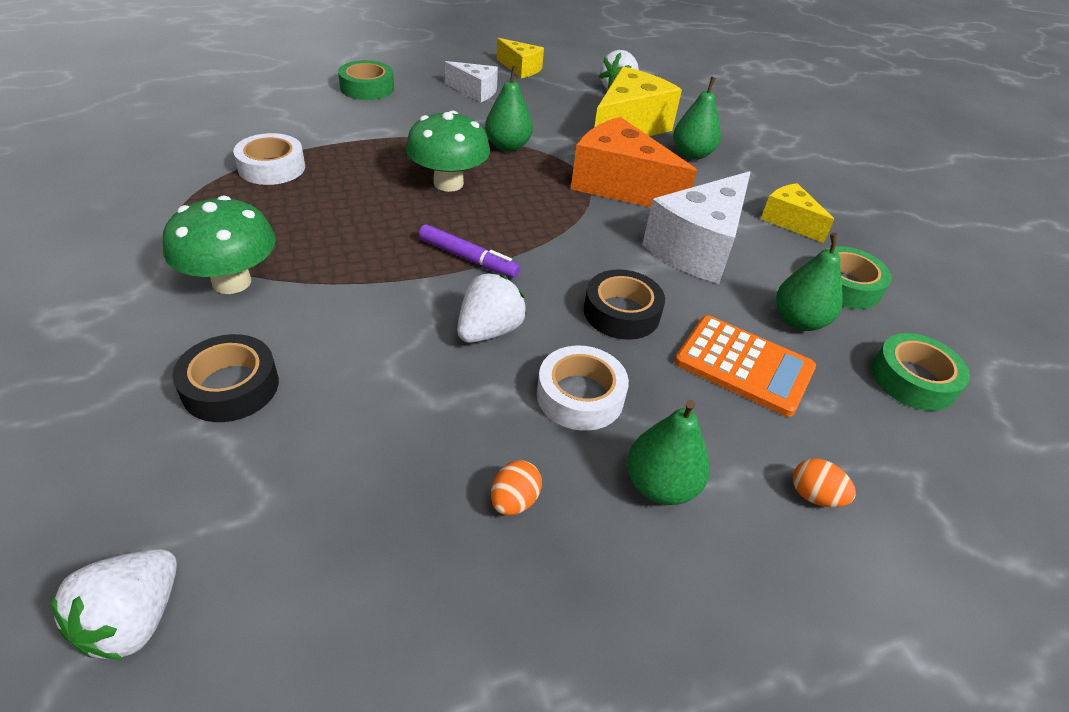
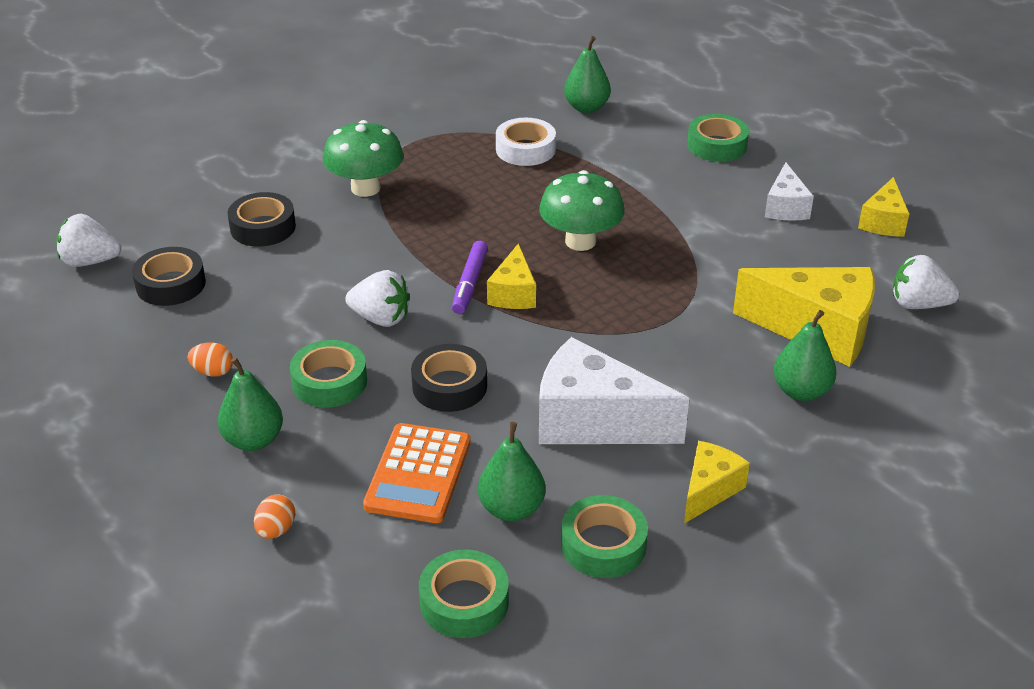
camera: 75 degrees right, 5 degrees down
green pear [485,66,533,152] -> green pear moved to [564,36,611,113]
white tape [537,346,629,431] -> green tape [290,340,367,407]
orange cheese [571,117,697,207] -> none
none -> black tape [132,247,206,306]
none -> yellow cheese [487,243,536,309]

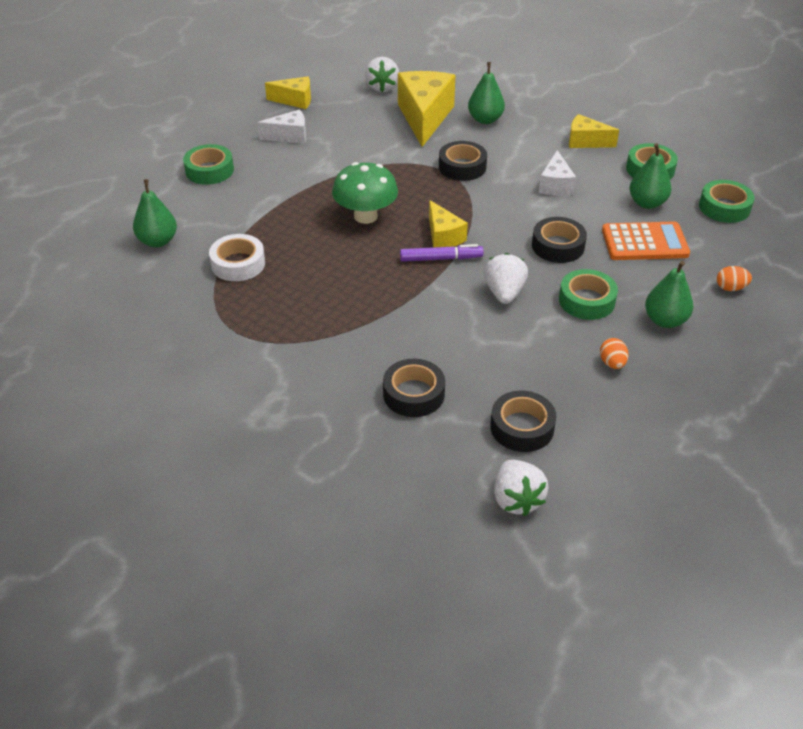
camera: 105 degrees left, 5 degrees up
green mushroom [323,120,404,197] -> none
yellow cheese [487,243,536,309] -> yellow cheese turned 75 degrees clockwise [429,200,468,247]
white cheese [539,337,689,444] -> white cheese [539,150,576,196], size x0.55
none -> black tape [439,141,487,181]

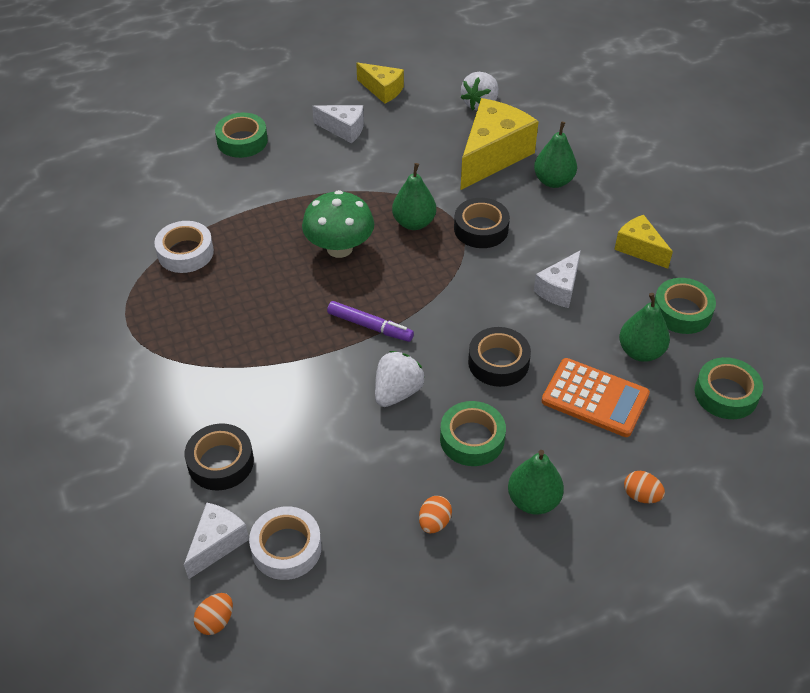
camera: 30 degrees right, 5 degrees up
green pear [133,179,177,247] -> green pear moved to [392,163,436,230]
yellow cheese [429,200,468,247] -> none
black tape [490,390,556,452] -> white tape [249,506,322,580]
white strawberry [494,460,548,516] -> orange egg [194,593,233,635]
none -> white cheese [184,503,249,579]

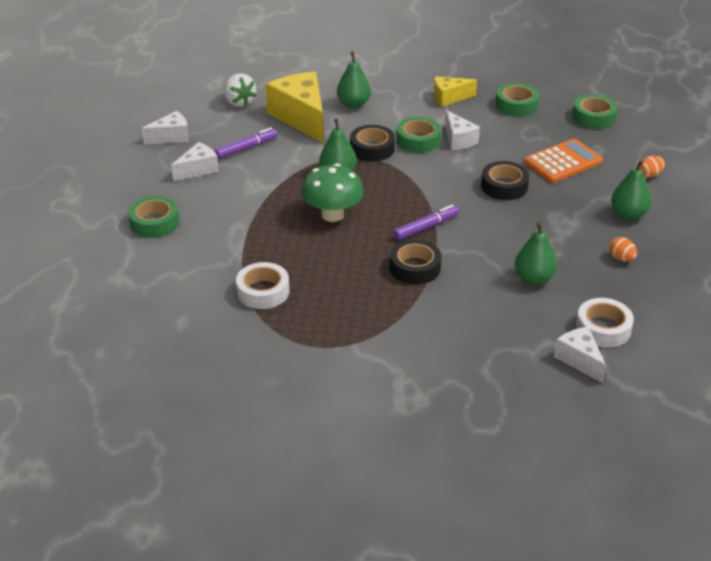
camera: 60 degrees left, 10 degrees down
black tape [185,423,254,491] -> black tape moved to [390,239,442,284]
orange egg [194,593,233,635] -> none
yellow cheese [356,62,404,104] -> white cheese [142,111,189,144]
white strawberry [375,351,425,407] -> none
green tape [440,401,506,466] -> green tape moved to [396,117,441,153]
green pear [619,293,670,362] -> green pear moved to [515,222,557,285]
none -> purple marker [214,127,278,159]

